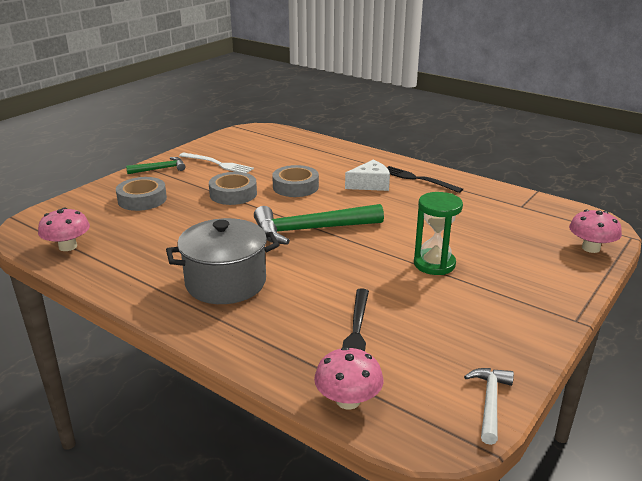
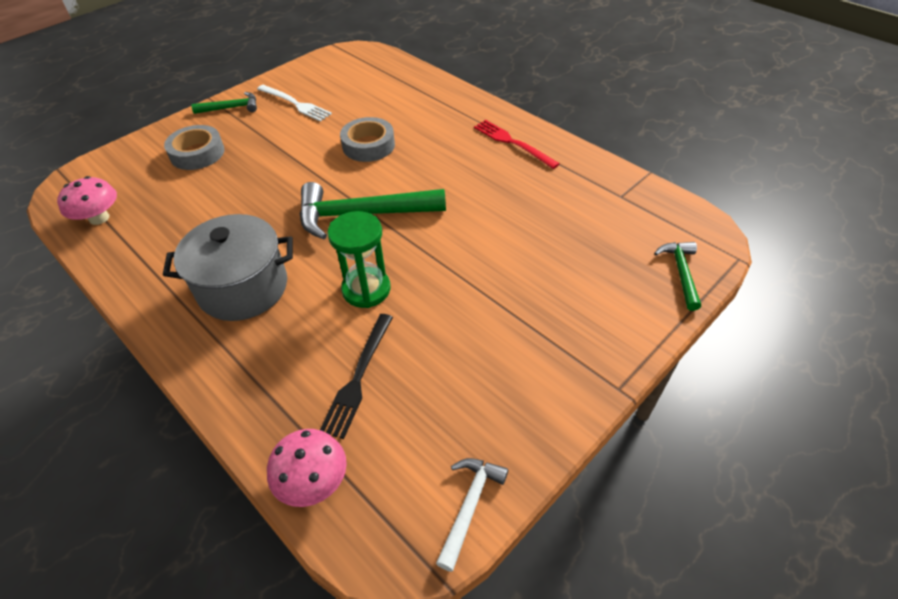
camera: 10 degrees right, 20 degrees up
grey tape [209,172,257,205] -> none
white cheese [345,160,390,191] -> none
black fork [387,166,463,193] -> red fork [474,120,560,169]
green hourglass [414,192,463,275] -> green hourglass moved to [327,211,391,308]
pink mushroom [569,209,622,253] -> green hammer [654,242,701,311]

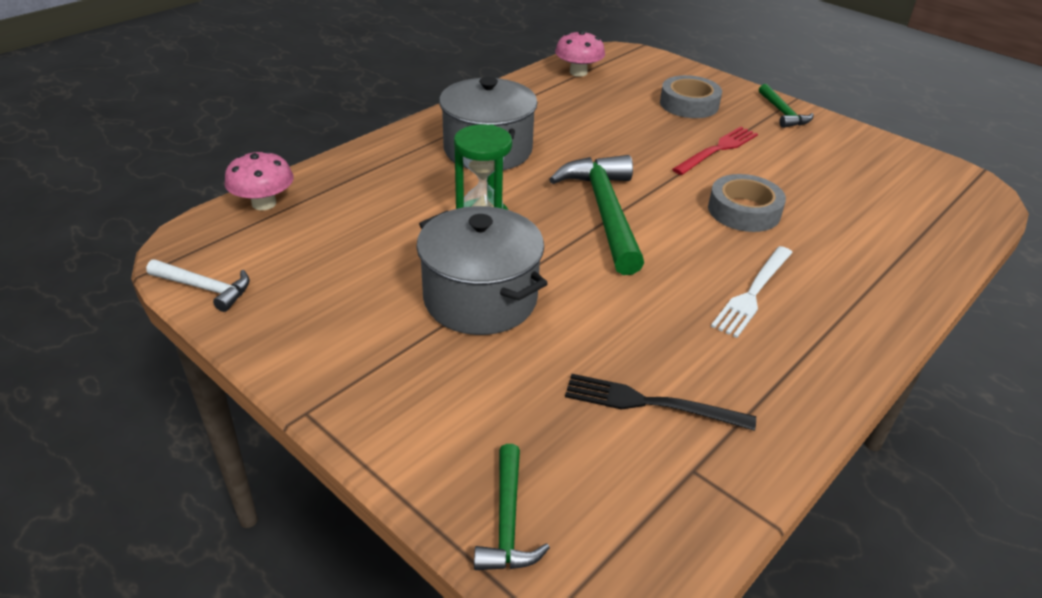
camera: 85 degrees right, 10 degrees down
white fork [257,85,332,122] -> white fork moved to [711,246,793,338]
black fork [320,314,393,439] -> black fork moved to [565,374,756,431]
red fork [474,120,560,169] -> red fork moved to [672,127,758,175]
green hammer [654,242,701,311] -> green hammer turned 90 degrees clockwise [474,444,550,570]
none -> grey pot [416,206,548,335]

